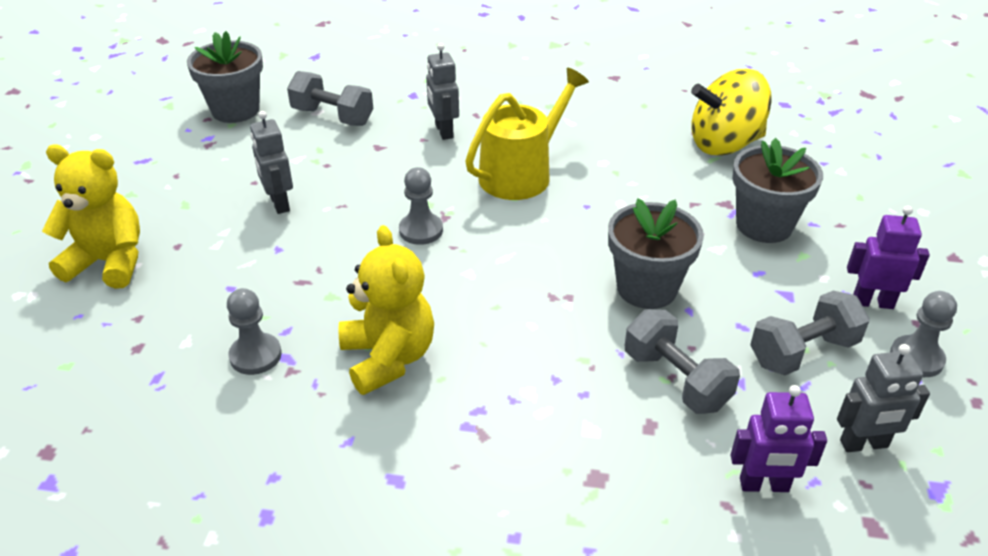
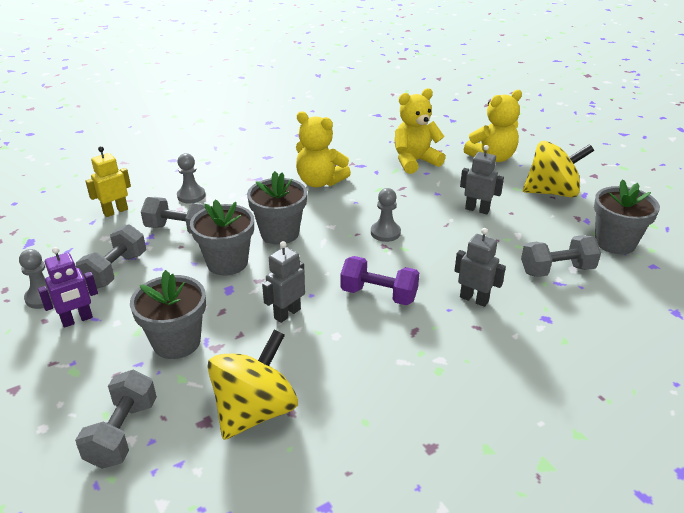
camera: 140 degrees right, 5 degrees down
grey pawn [227,288,282,375] -> grey pawn moved to [177,153,205,203]
yellow watering can [465,68,589,200] -> purple dumbbell [340,256,419,305]
purple robot [731,385,827,492] -> yellow robot [85,146,131,217]
grey robot [837,344,930,452] -> grey robot moved to [262,241,305,323]
none -> grey dumbbell [75,369,157,469]
none -> grey flower pot [247,171,307,245]
none -> yellow teddy bear [395,88,446,174]
none -> yellow spinning top [523,141,594,197]

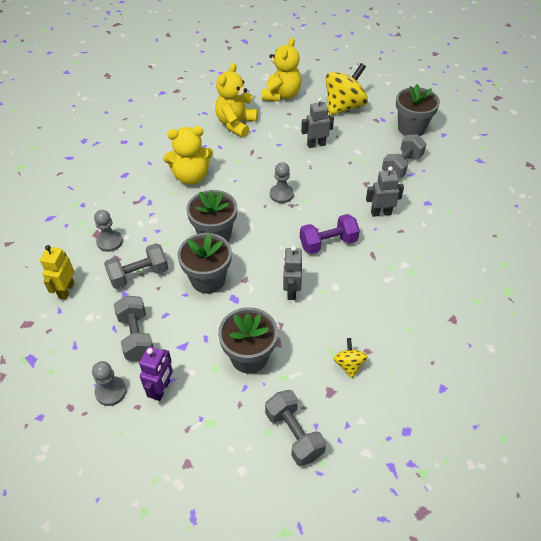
camera: 40 degrees left, 15 degrees up
yellow spinning top [207,329,298,440] -> yellow spinning top [333,338,368,378], size x0.48

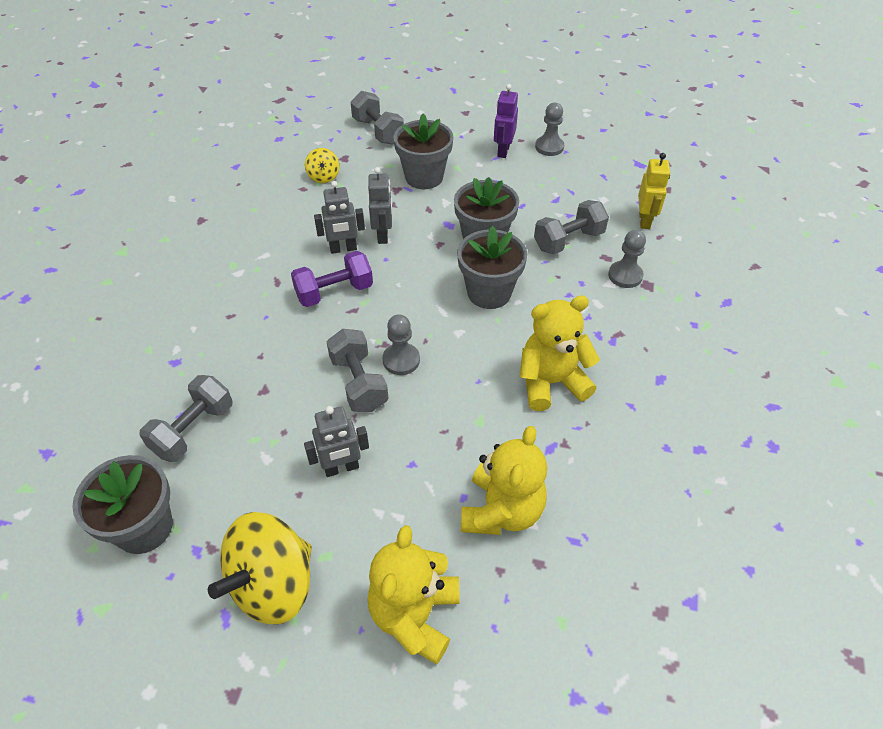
camera: 175 degrees right, 0 degrees up
grey dumbbell [114,295,154,361] -> grey dumbbell moved to [327,329,389,412]
grey robot [366,166,404,217] -> grey robot moved to [314,181,365,254]

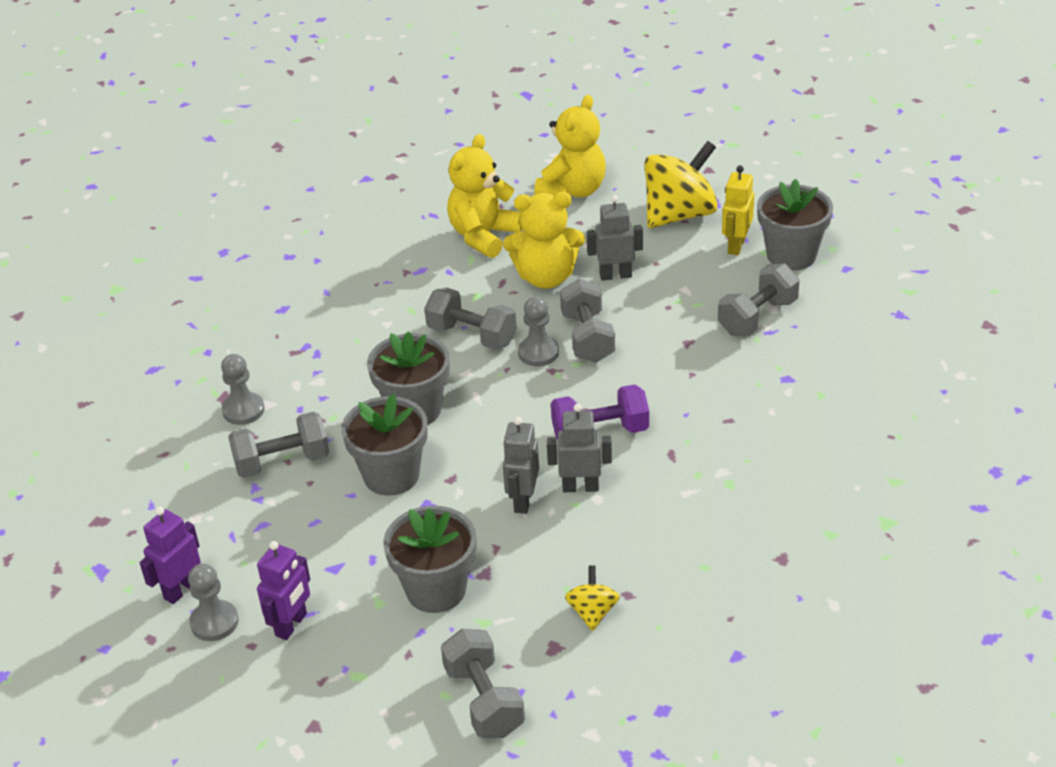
camera: 165 degrees left, 10 degrees down
yellow teddy bear [520,295,600,411] -> yellow teddy bear moved to [503,192,585,288]
yellow robot [638,153,670,229] -> yellow robot moved to [722,165,754,255]
none -> purple robot [140,507,201,604]
none -> grey dumbbell [424,288,517,350]

